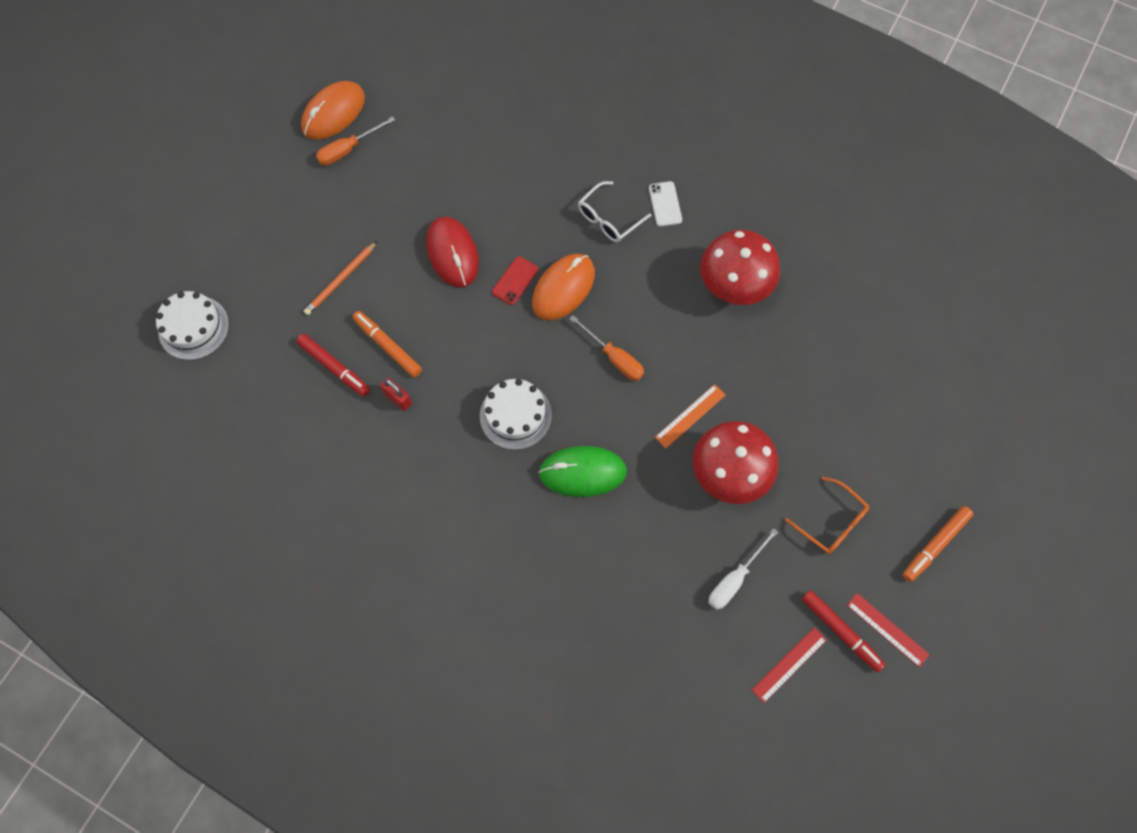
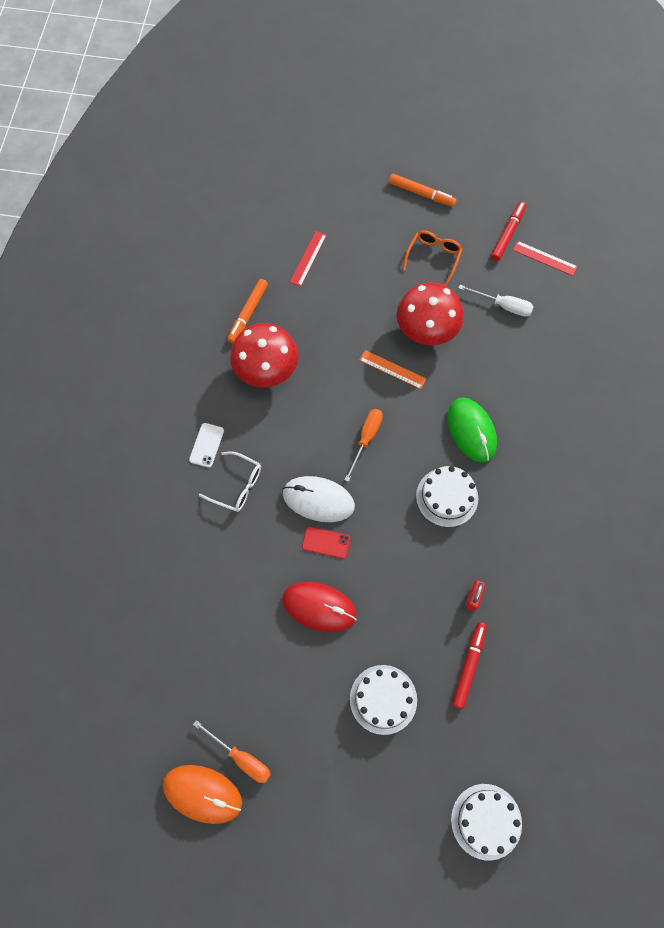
camera: 110 degrees left, 0 degrees up
orange pencil [304,241,377,315] -> white cake [350,665,417,735]
orange marker [352,311,422,377] -> orange marker moved to [227,279,268,343]
red mouse [427,216,479,288] -> red mouse turned 60 degrees clockwise [282,582,357,633]
orange mouse [532,254,595,320] -> white mouse [283,476,355,522]
white phone [649,181,682,227] -> white phone turned 45 degrees counterclockwise [189,423,224,468]
red ruler [847,593,930,667] -> red ruler moved to [290,231,327,286]

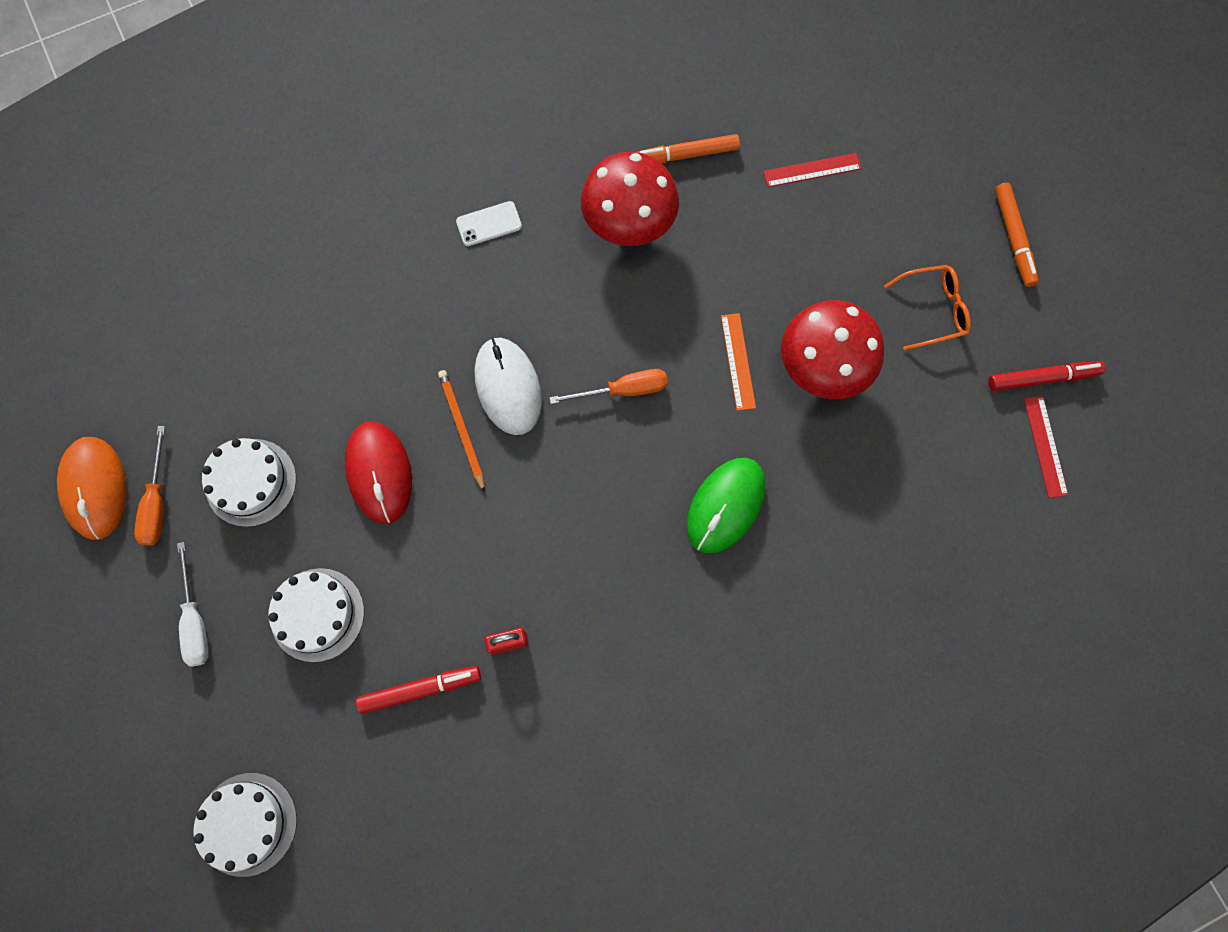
camera: 55 degrees right, 5 degrees up
white glasses [199,451,261,512] -> none
red phone [302,526,351,559] -> orange pencil [438,370,485,493]
white cake [416,466,478,527] -> white cake moved to [202,438,296,527]
white screwdriver [458,285,534,317] -> white screwdriver moved to [177,542,209,667]

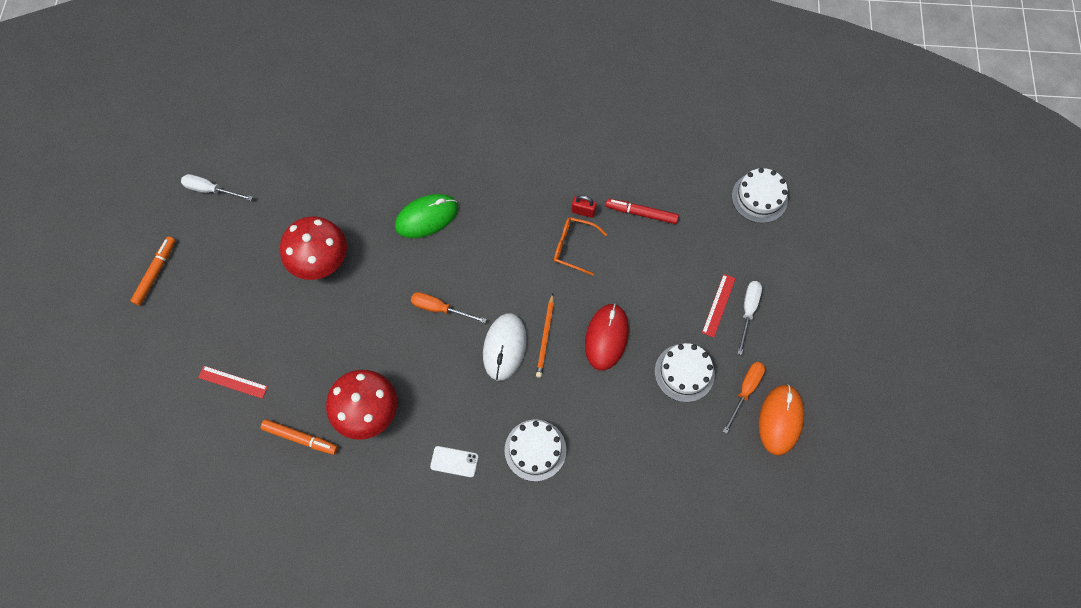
camera: 150 degrees left, 5 degrees down
white cake [268,568,364,662] -> white cake moved to [505,419,566,481]
orange ruler [721,313,756,411] -> none
orange glasses [884,265,971,351] -> orange glasses moved to [554,217,607,276]
red marker [988,361,1106,391] -> white screwdriver [181,174,253,201]
red ruler [1024,396,1068,498] -> red ruler moved to [702,274,736,338]

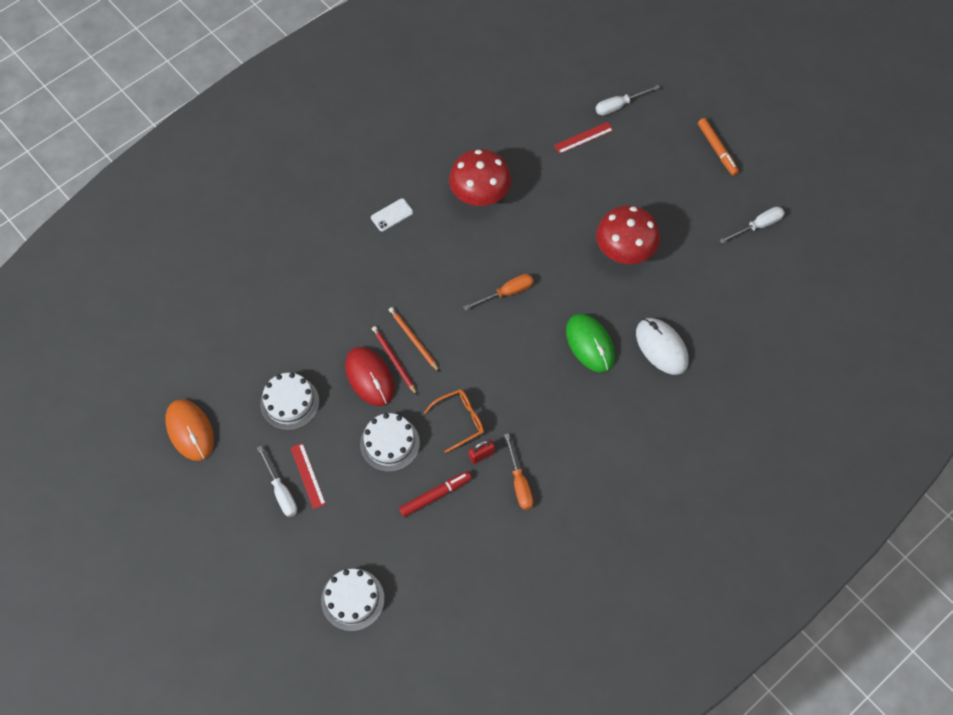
camera: 135 degrees right, 5 degrees down
orange marker [261,419,338,455] -> none
green mouse [395,194,458,238] -> green mouse turned 45 degrees counterclockwise [566,313,615,373]
white mouse [483,313,527,381] -> white mouse moved to [636,318,689,375]
white cake [505,419,566,481] -> white cake moved to [360,413,420,472]
orange screwdriver [723,362,765,434] -> orange screwdriver moved to [504,433,533,510]
none -> red pencil [372,326,417,395]
none -> white screwdriver [596,85,660,115]

